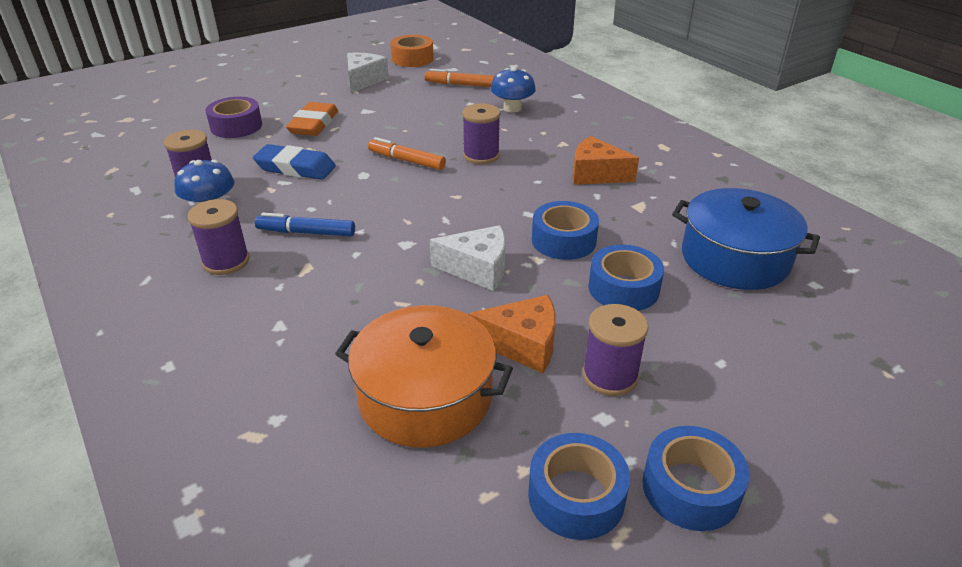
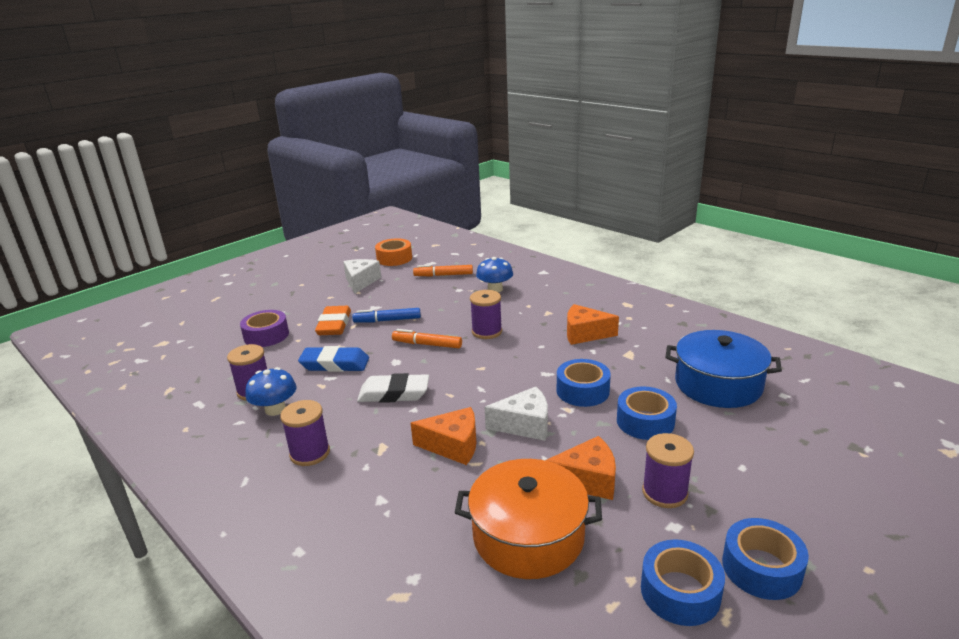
camera: 10 degrees left, 10 degrees down
blue marker [255,213,355,236] -> blue marker moved to [352,308,421,323]
none -> white eraser [357,373,429,403]
none -> orange cheese [411,407,476,465]

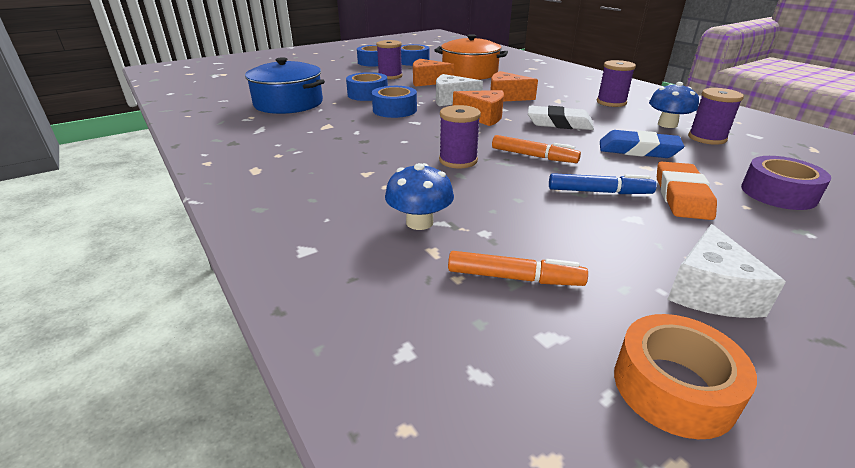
camera: 170 degrees left, 5 degrees up
orange cheese [567,304,619,345] -> orange cheese moved to [453,90,504,126]

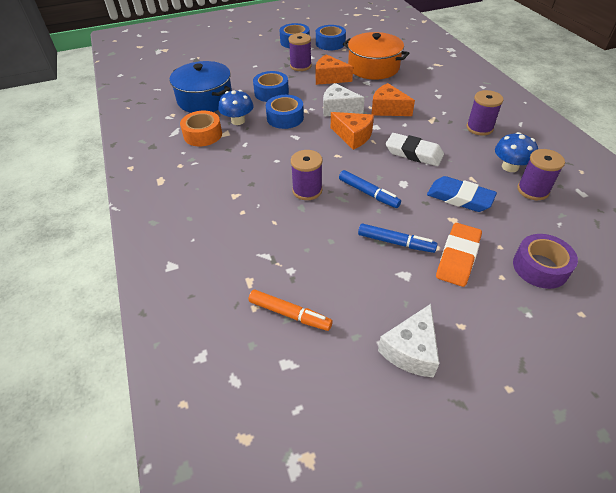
camera: 15 degrees right, 15 degrees up
blue mushroom [385,163,454,230] -> blue mushroom moved to [218,90,254,125]
orange marker [492,135,581,163] -> blue marker [339,170,401,208]
orange tape [614,314,757,439] -> orange tape moved to [180,111,222,147]

